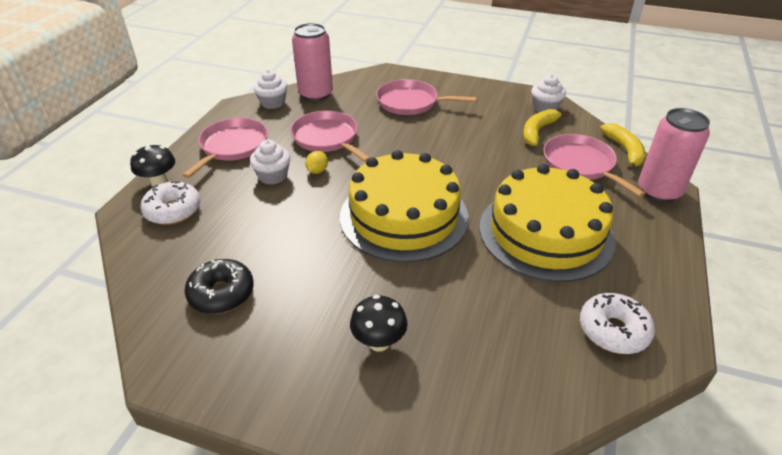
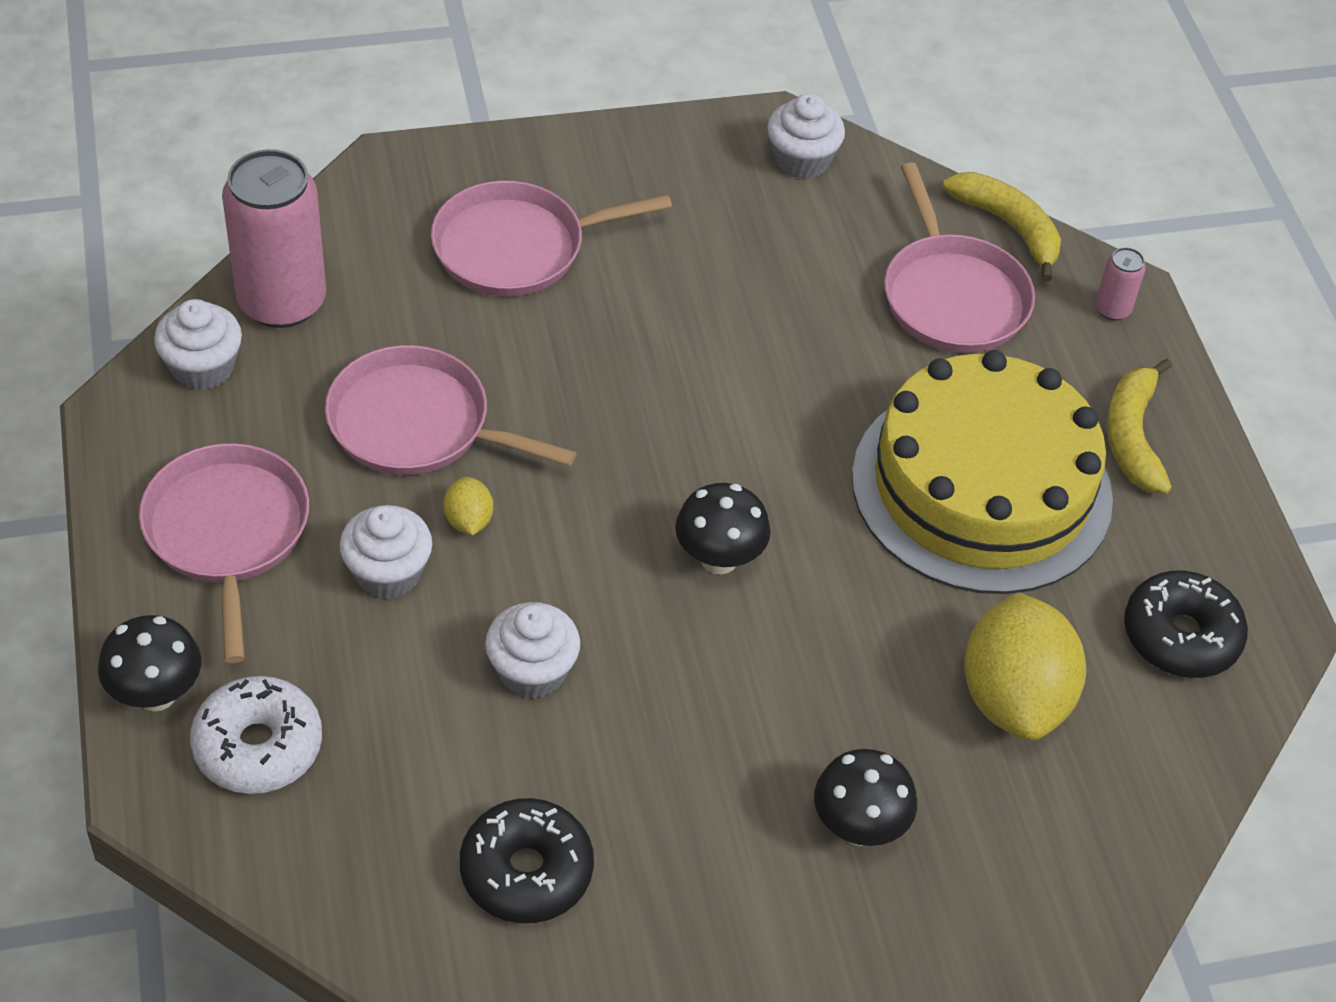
camera: 35 degrees left, 10 degrees up
yellow cake [340,150,469,262] -> black mushroom [675,483,771,574]
yellow banana [523,109,569,146] -> yellow banana moved to [1107,359,1172,494]
pink pan [543,134,645,197] -> pink pan turned 135 degrees counterclockwise [884,163,1035,353]
white donut [580,293,655,354] -> black donut [1124,571,1248,678]
pink can [638,108,710,202] -> pink can [1095,247,1146,321], size x0.43
none -> white cupcake [485,602,580,699]
none -> yellow lemon [964,592,1086,741]

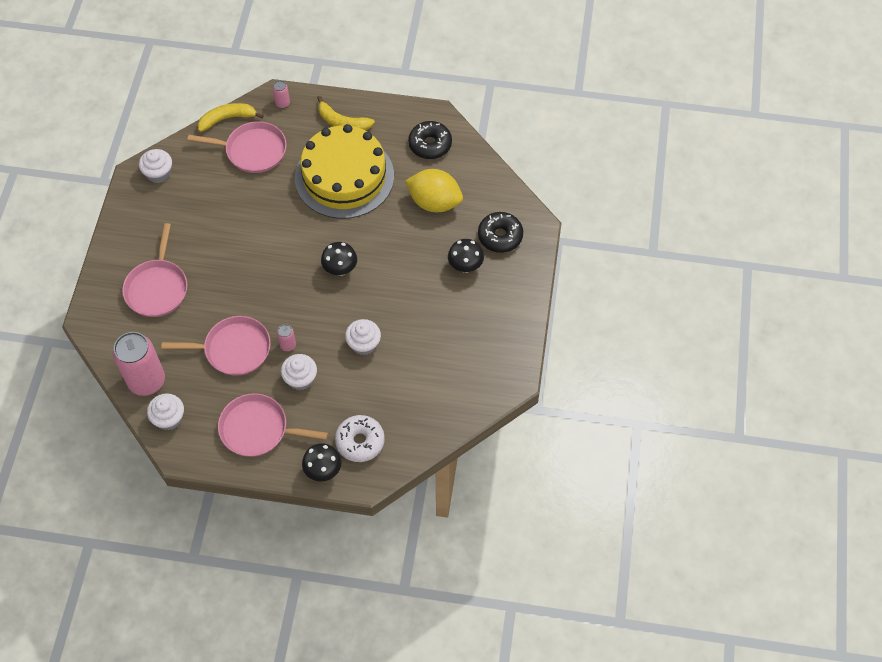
camera: 65 degrees left, 10 degrees up
pink pan [325,345,577,475] -> pink pan turned 135 degrees counterclockwise [162,316,271,376]
yellow lemon [443,477,493,535] -> pink can [277,324,296,351]
black donut [460,798,594,923] -> black donut moved to [478,212,523,253]

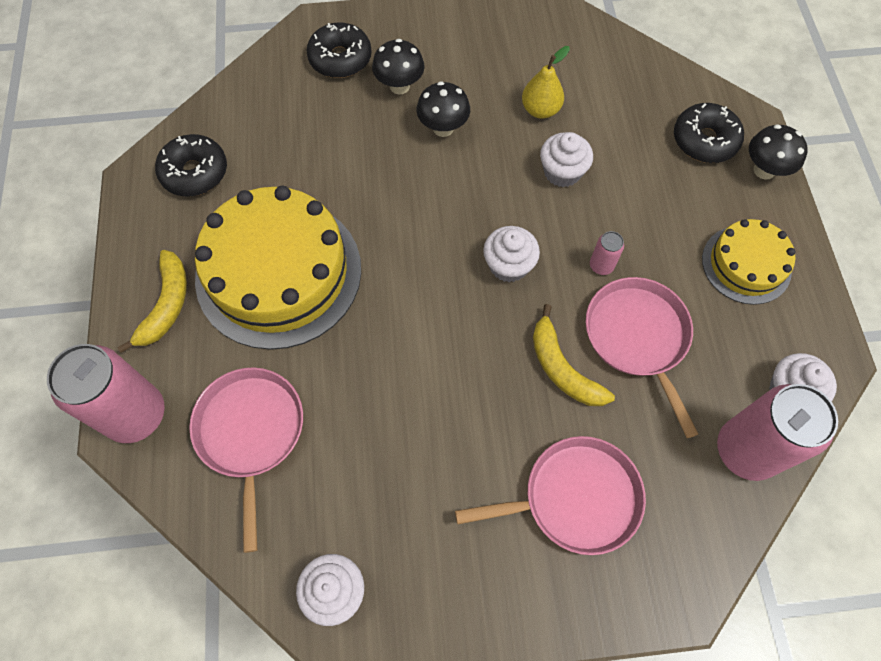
camera: 105 degrees left, 5 degrees up
yellow banana [198,103,264,132] -> yellow banana moved to [533,304,615,406]
pink pan [218,393,328,457] -> yellow cake [702,219,796,305]
pink can [273,80,290,108] -> pink can [47,344,165,443], size x2.31
white cupcake [281,354,317,390] -> white cupcake moved to [483,226,540,282]
black mushroom [321,242,357,276] -> black mushroom moved to [417,81,470,137]
white donut [335,415,385,462] -> black donut [674,103,744,163]
yellow lemon [405,169,463,212] -> none
none -> yellow pear [522,46,570,119]

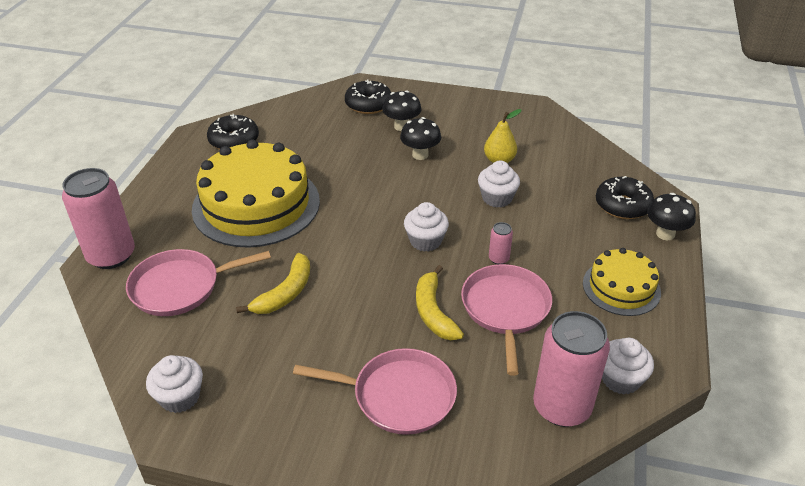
camera: 20 degrees right, 25 degrees down
yellow banana [117,250,187,353] -> yellow banana moved to [236,253,310,314]
pink pan [189,367,303,553] -> pink pan turned 120 degrees counterclockwise [126,249,271,316]

